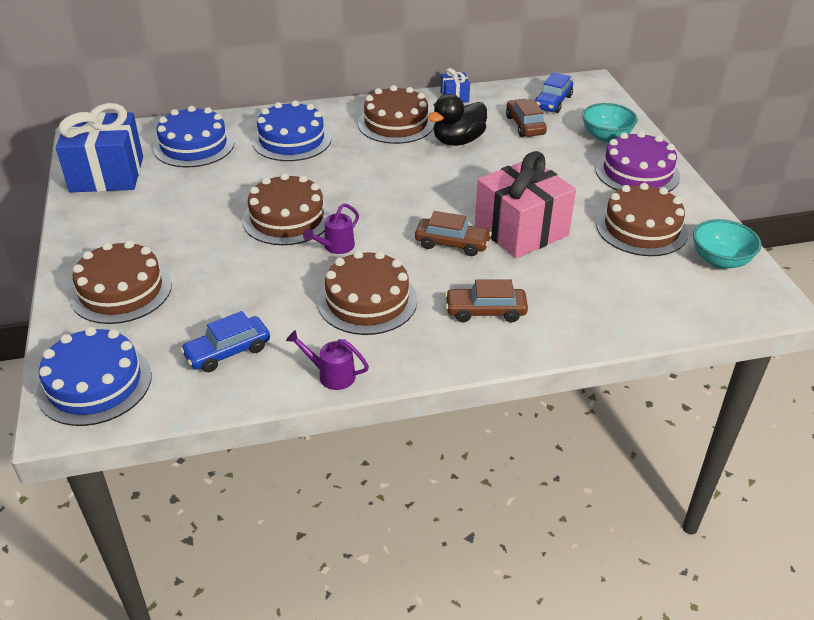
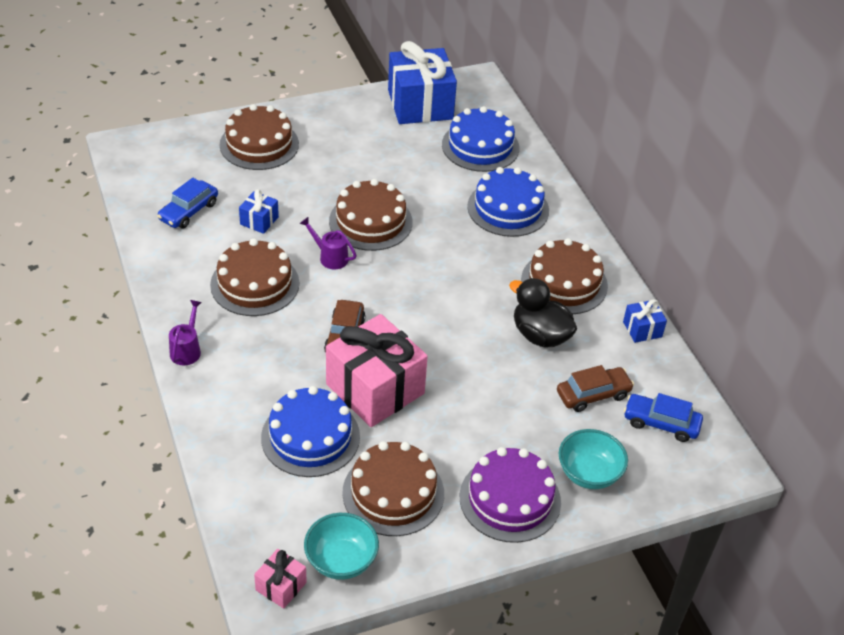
camera: 80 degrees right, 5 degrees up
blue cake [36,327,152,426] -> blue cake moved to [261,386,360,477]
blue car [180,311,270,372] -> blue car turned 105 degrees counterclockwise [157,178,218,228]
purple watering can [286,330,369,390] -> purple watering can moved to [169,300,202,365]
brown car [445,280,528,322] -> none
none -> blue gift [239,189,279,234]
none -> pink gift [254,549,307,609]

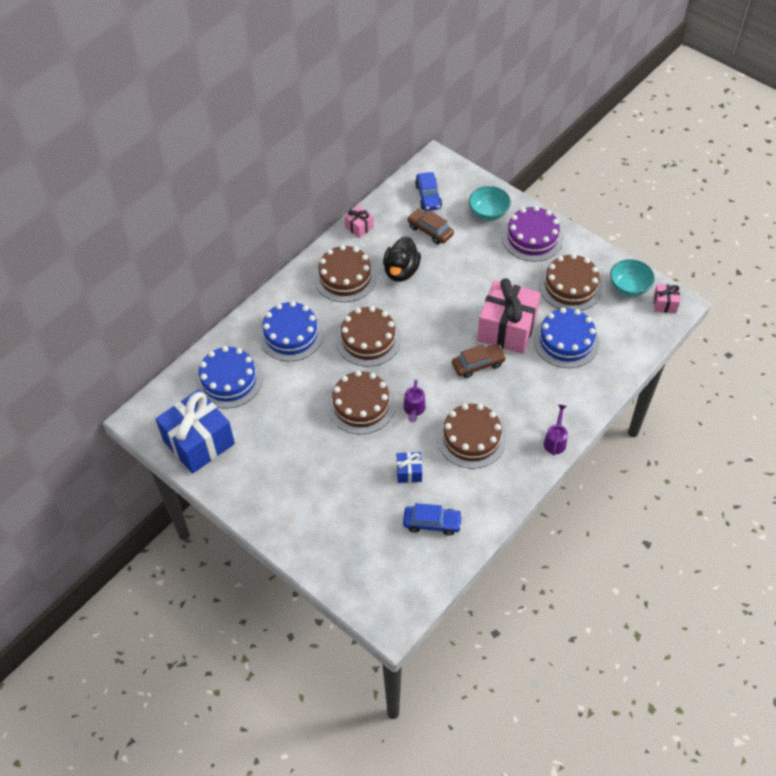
camera: 115 degrees left, 10 degrees up
purple watering can [169,300,202,365] -> purple watering can turned 120 degrees clockwise [544,404,568,456]
brown cake [220,104,299,170] -> brown cake moved to [336,306,401,367]
blue gift [623,299,667,343] -> pink gift [344,206,374,238]

